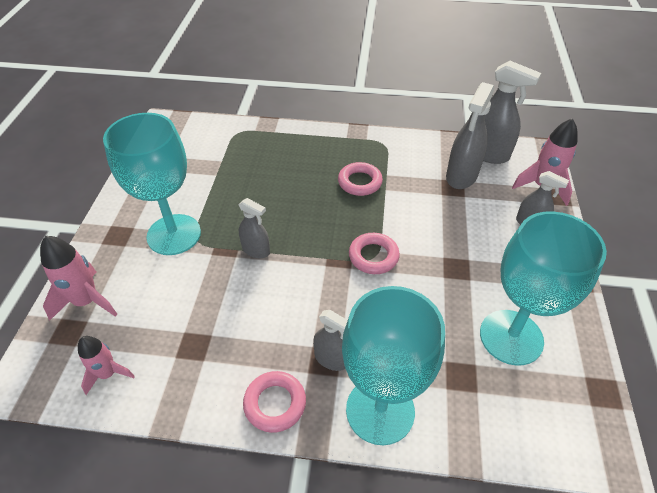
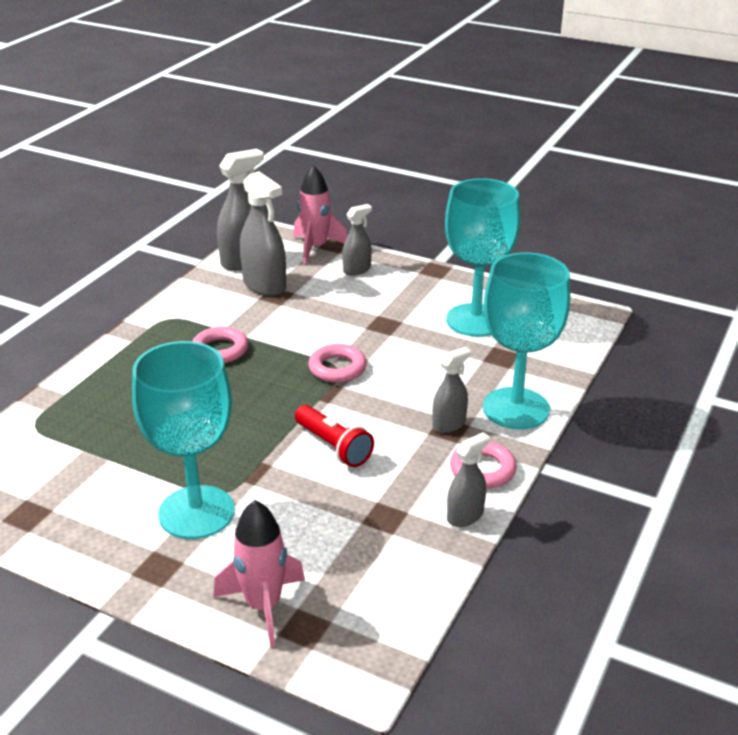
camera: 70 degrees left, 15 degrees down
pink rocket [78,336,135,395] -> none
grey spray bottle [238,198,270,258] -> grey spray bottle moved to [447,432,490,527]
none -> red flashlight [295,405,374,467]

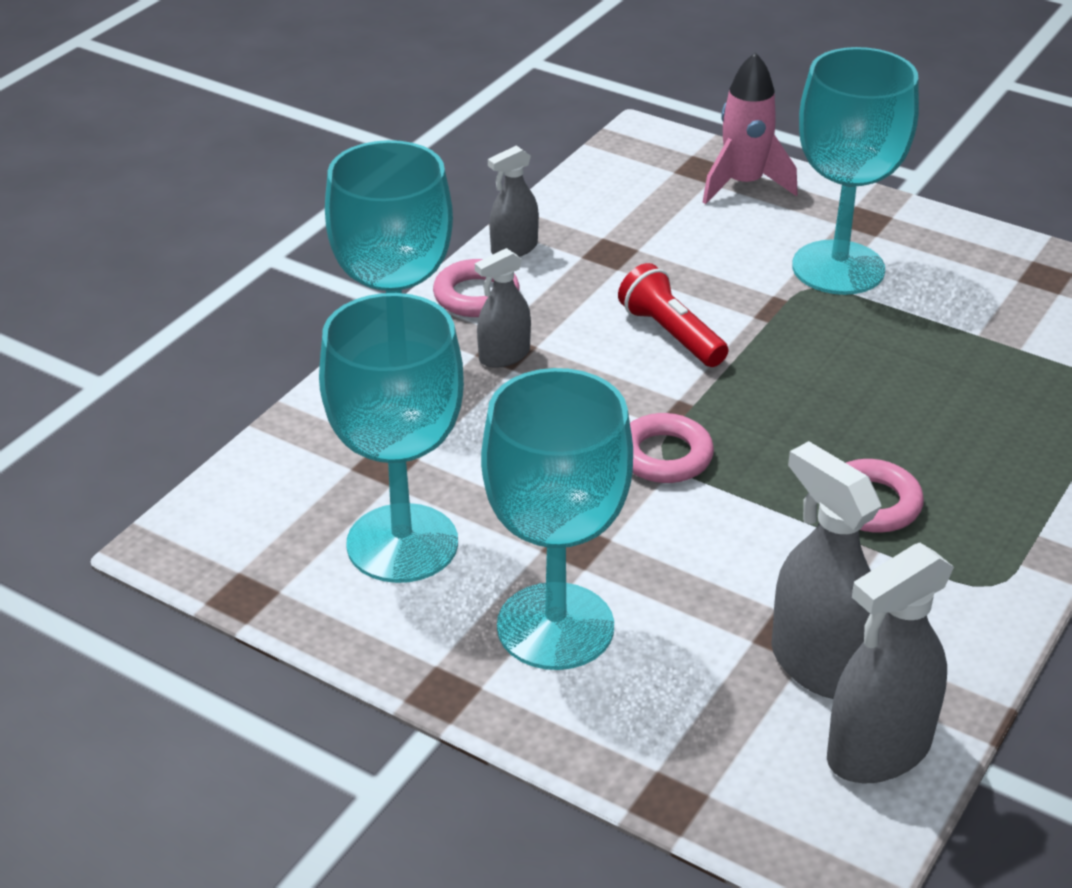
camera: 175 degrees left, 5 degrees up
pink rocket [294,165,347,264] -> none
grey spray bottle [342,204,372,275] -> none
none -> turquoise goblet [481,368,633,670]

